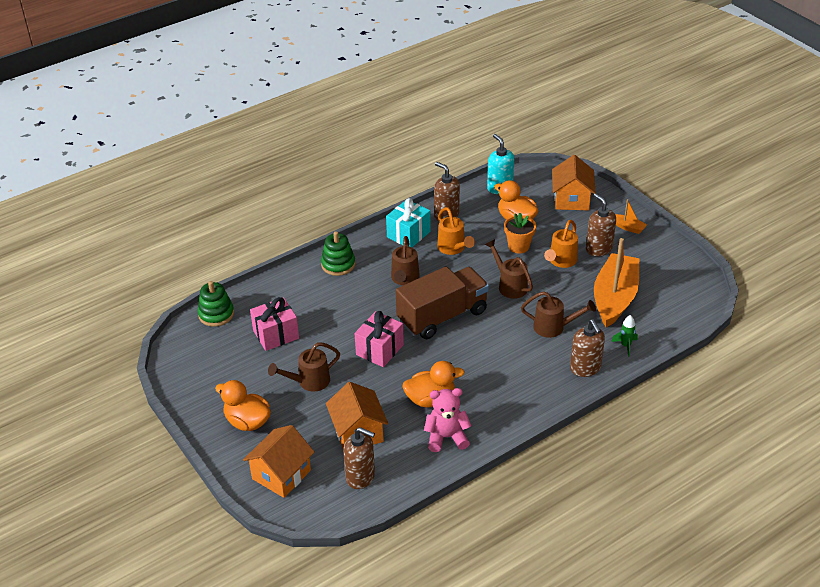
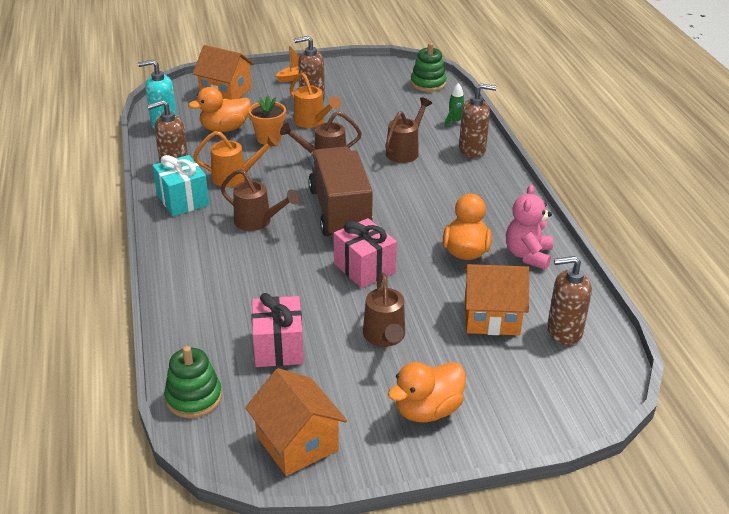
camera: 70 degrees left, 5 degrees down
orange house [243,425,315,498] -> orange house moved to [245,368,347,476]
green stacking toy [321,231,355,276] -> green stacking toy moved to [411,43,446,92]
brown soap dispenser [343,427,375,489] -> brown soap dispenser turned 135 degrees counterclockwise [547,256,592,345]
orange boat [594,238,639,328] -> none

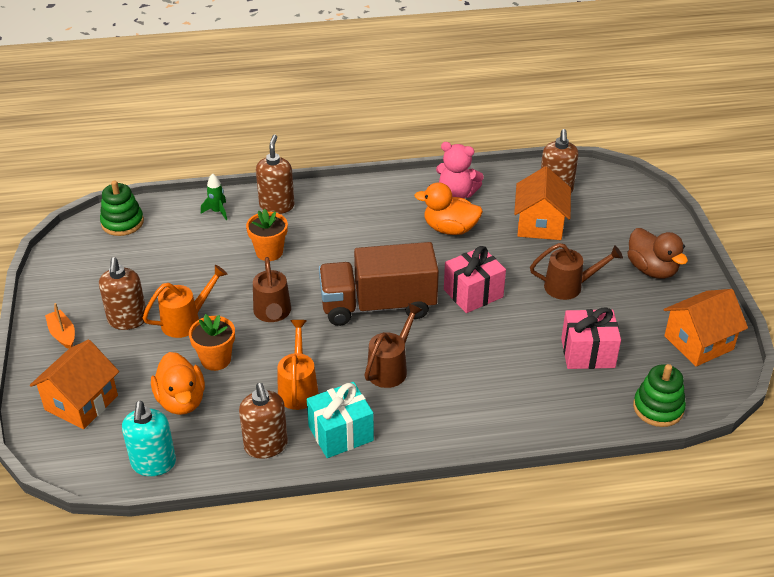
camera: 85 degrees left, 5 degrees up
brown watering can [385,97,432,163] -> orange flower pot [246,209,288,261]
orange duck [388,362,466,422] -> brown duck [628,228,688,279]

